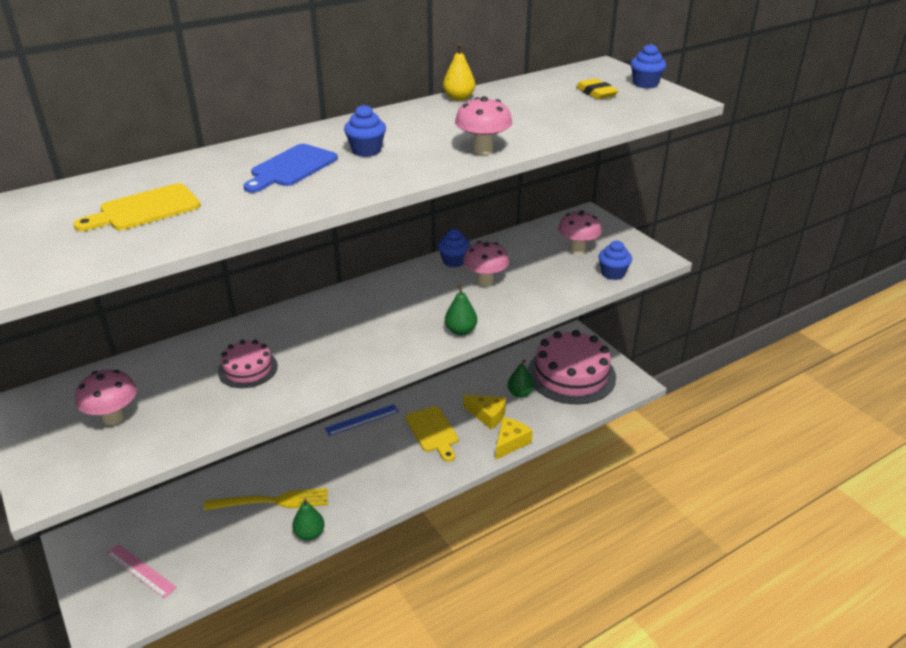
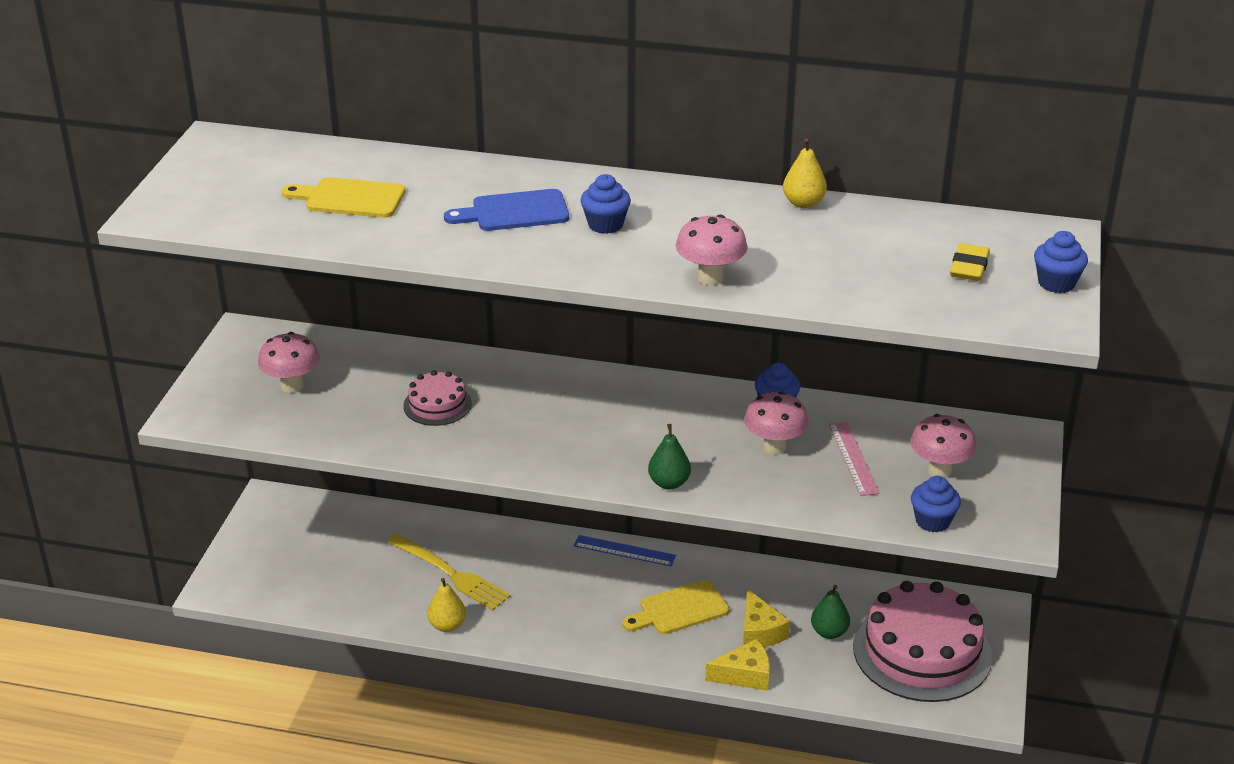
camera: 45 degrees right, 0 degrees up
pink ruler [106,544,177,598] -> pink ruler moved to [829,421,880,496]
green pear [292,499,324,540] -> yellow pear [427,578,466,632]
yellow cutting board [405,406,458,462] -> yellow cutting board turned 45 degrees clockwise [622,580,729,634]

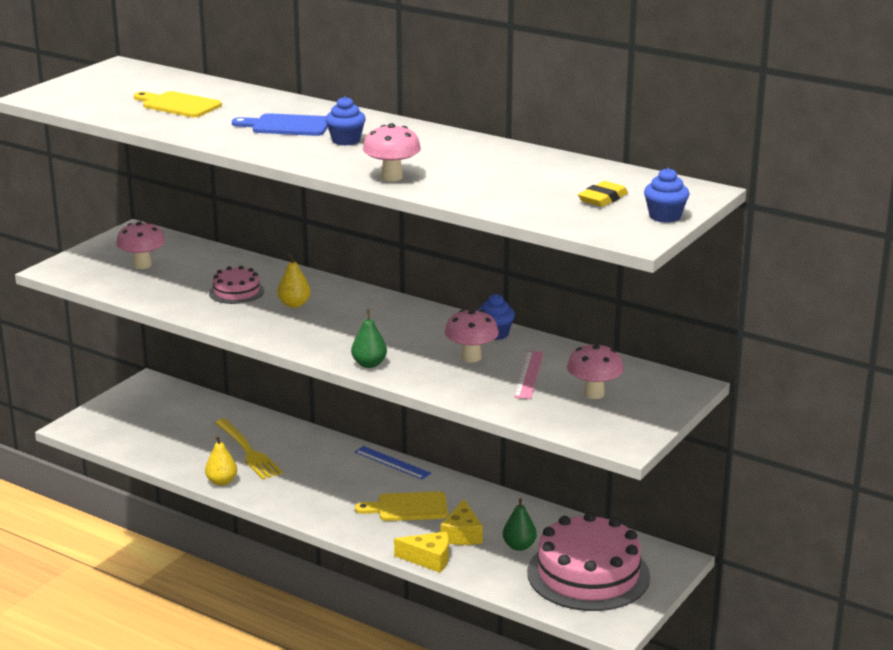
camera: 20 degrees right, 10 degrees down
yellow pear [783,139,827,208] -> yellow pear moved to [277,254,311,308]
blue cupcake [911,476,961,533] -> none

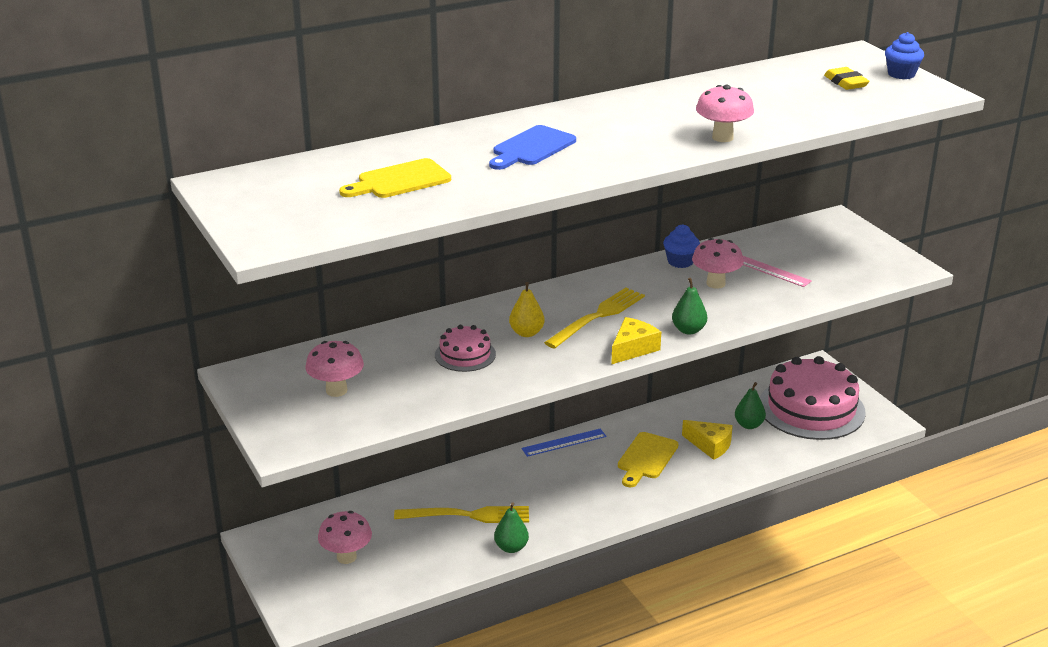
camera: 60 degrees left, 5 degrees up
yellow pear [205,436,237,486] -> green pear [494,502,529,553]
blue cupcake [325,96,366,146] -> none
yellow cheese [394,531,449,573] -> yellow cheese moved to [611,317,661,365]
pink mushroom [567,343,624,399] -> pink mushroom moved to [318,511,372,564]
none -> yellow fork [544,288,645,349]

